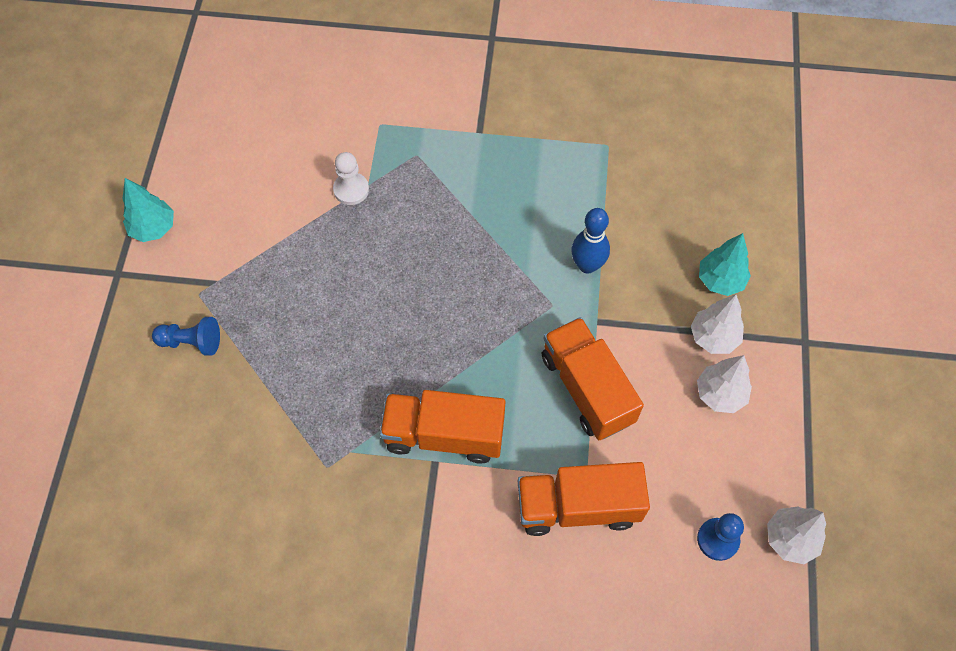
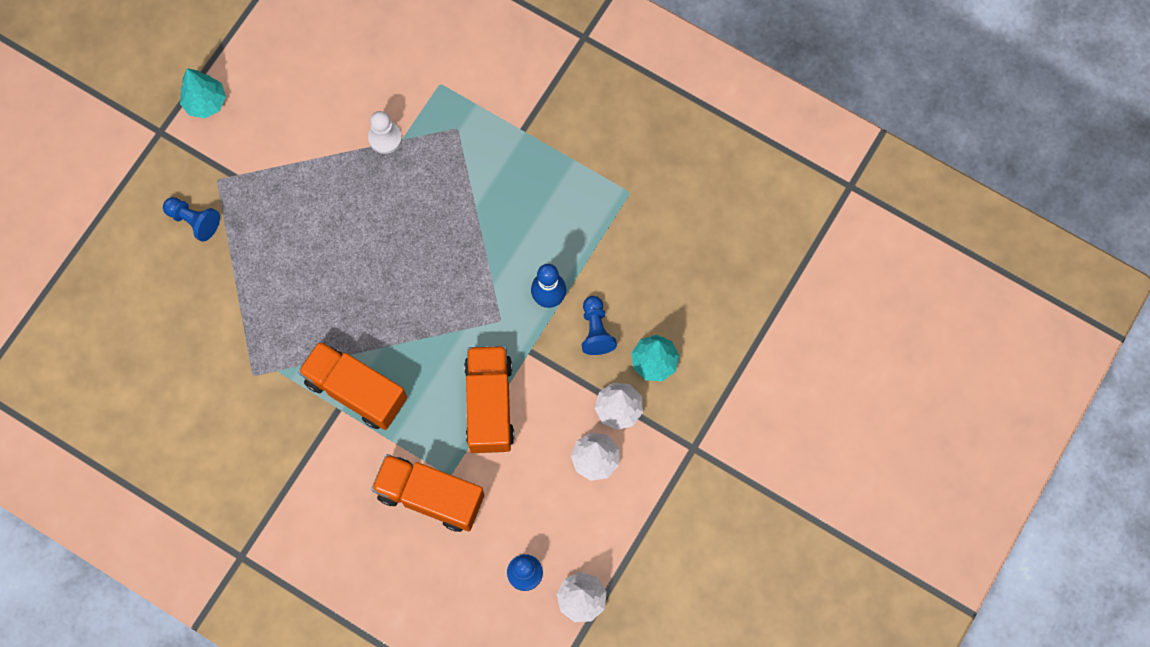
camera: 25 degrees right, 10 degrees up
none -> blue pawn [582,296,617,355]

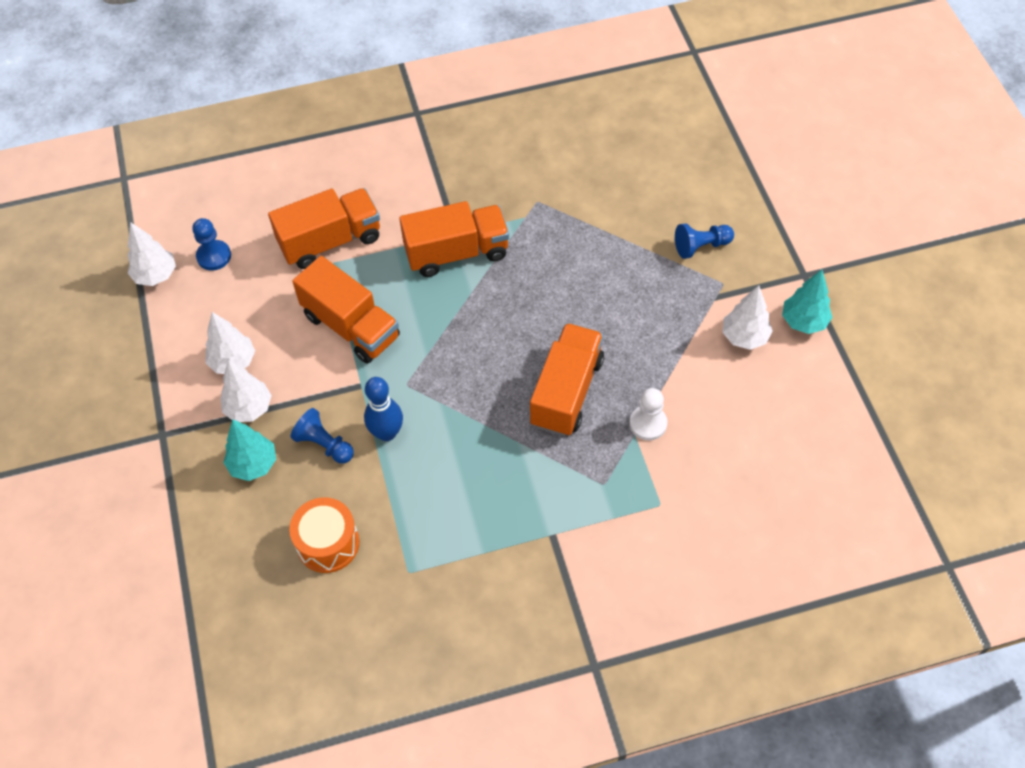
camera: 135 degrees right, 15 degrees down
none -> orange drum [289,497,360,573]
none -> orange truck [530,323,604,436]
none -> white tree [723,285,773,350]

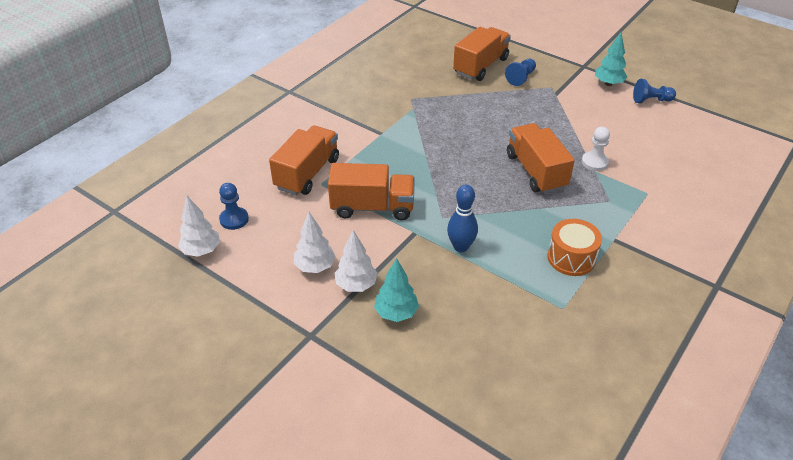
camera: 40 degrees left, 15 degrees down
orange drum [289,497,360,573] -> orange drum moved to [547,219,602,276]
blue pawn [290,408,354,464] -> blue pawn moved to [633,79,676,103]
orange truck [399,201,509,277] -> orange truck moved to [453,27,511,81]
white tree [723,285,773,350] -> none

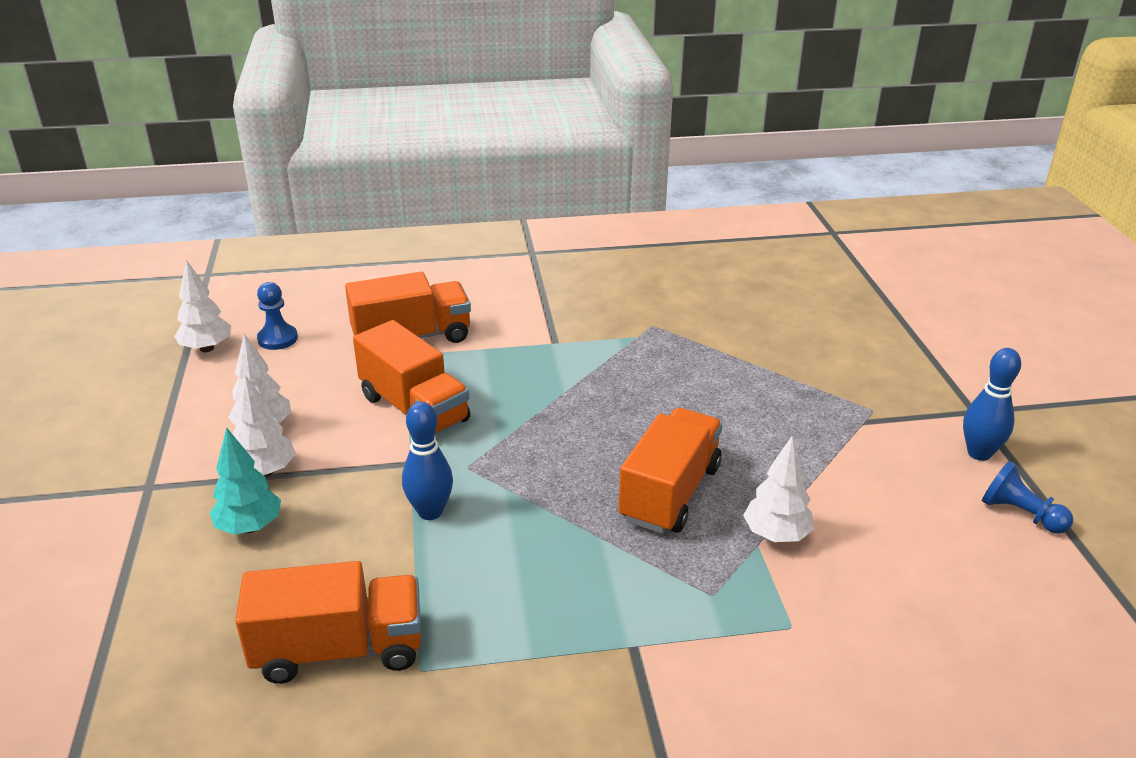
camera: 45 degrees right, 10 degrees down
orange truck [453,27,511,81] -> orange truck moved to [235,561,421,684]
blue pawn [505,59,536,86] -> none
orange drum [547,219,602,276] -> none
white pawn [582,127,610,171] -> white tree [743,435,814,542]
turquoise tree [595,32,627,86] -> blue bowling pin [963,348,1021,461]

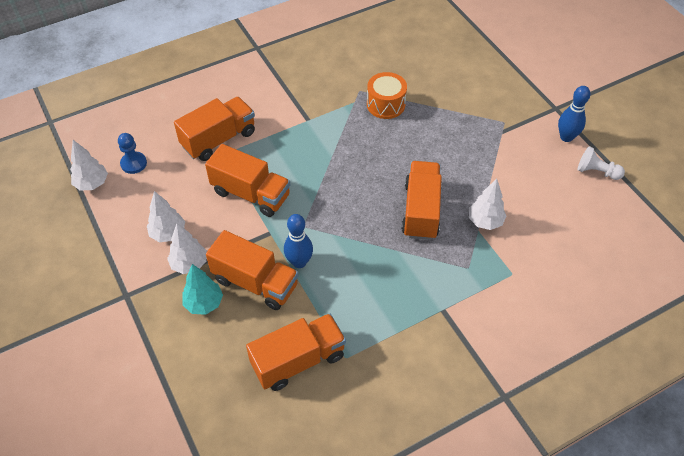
camera: 20 degrees left, 20 degrees up
blue pawn [982,461,1073,533] -> white pawn [578,146,625,180]
none -> orange truck [206,230,299,310]
none -> orange drum [367,72,407,119]

